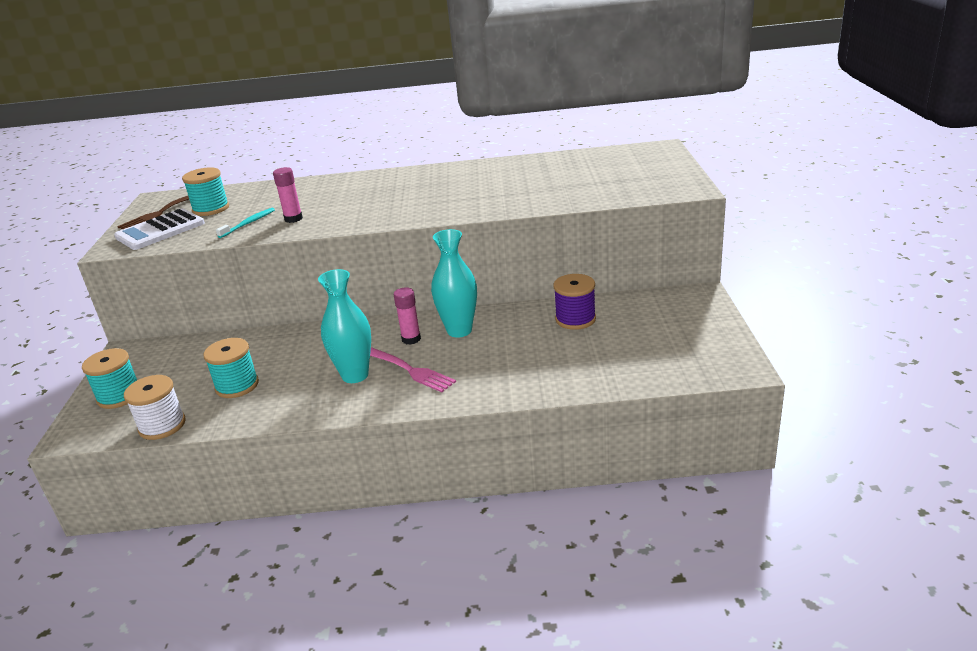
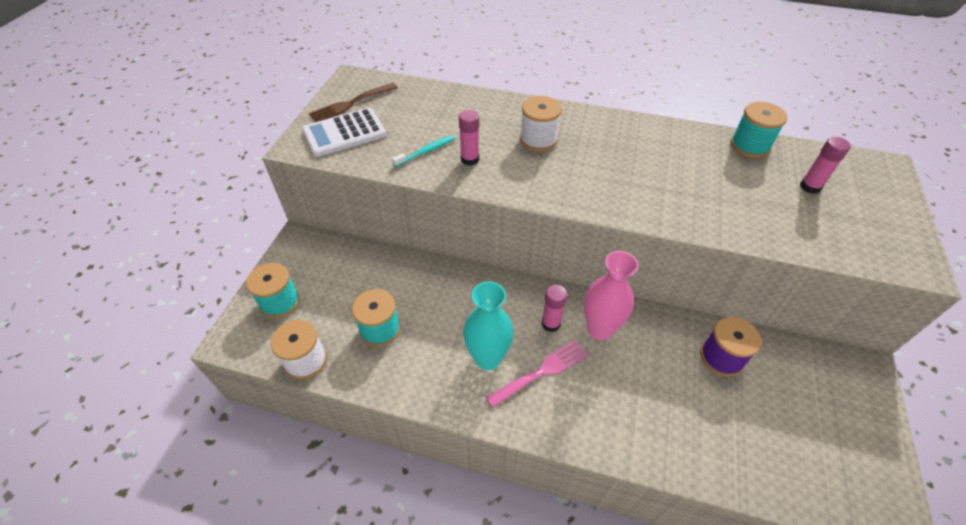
camera: 15 degrees right, 20 degrees up
turquoise spool [182,168,229,216] -> turquoise spool moved to [730,102,787,158]
pink fork [370,347,456,392] -> pink fork turned 90 degrees counterclockwise [486,340,588,408]
turquoise vase [431,229,477,338] -> pink vase [584,251,639,340]
none -> white spool [520,96,562,152]
none -> pink glue stick [800,137,851,194]

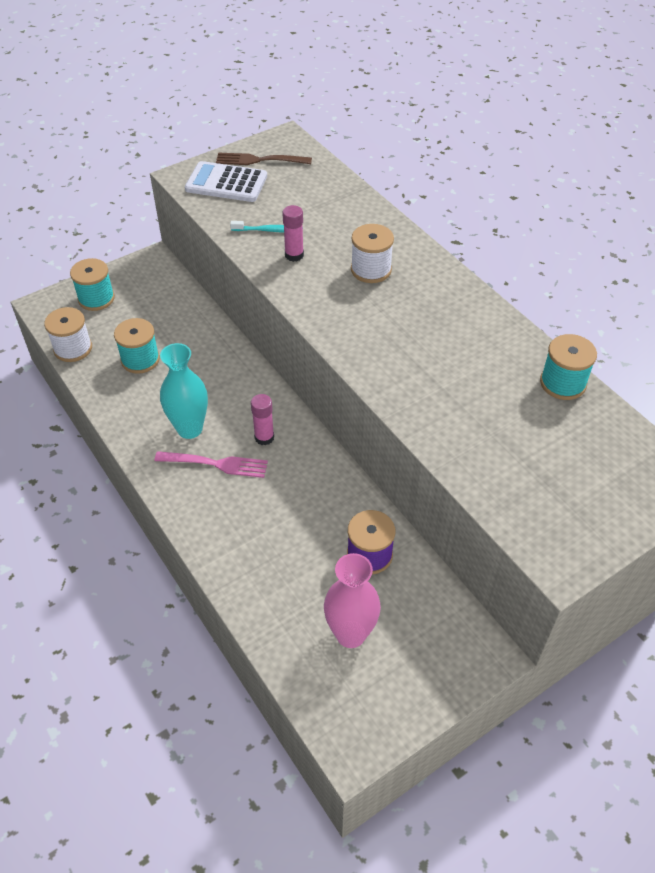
camera: 40 degrees right, 0 degrees up
pink vase [584,251,639,340] -> pink vase moved to [324,553,381,648]
pink glue stick [800,137,851,194] -> none

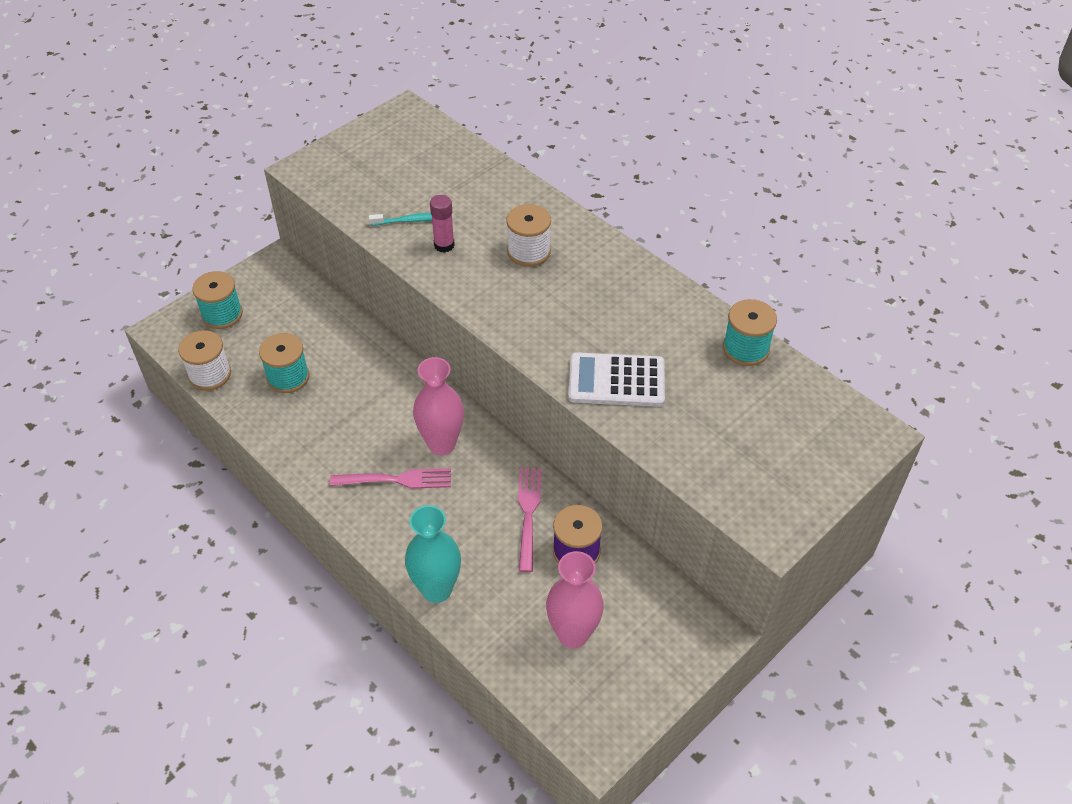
camera: 10 degrees left, 0 degrees up
turquoise vase [160,343,208,439] -> turquoise vase moved to [405,505,461,603]
white calculator [185,161,267,202] -> white calculator moved to [568,352,665,407]
brown fork [216,153,312,165] -> none
pink glue stick [251,394,274,446] -> pink vase [413,357,464,455]
none -> pink fork [518,468,541,572]

